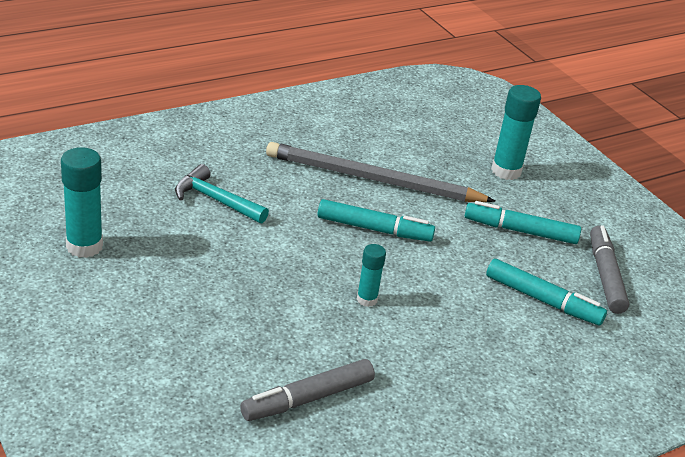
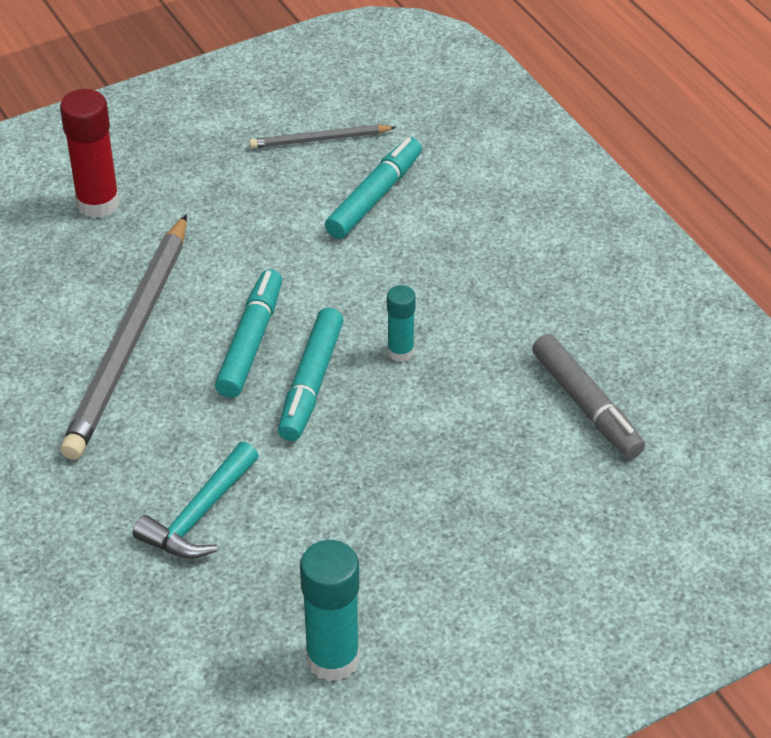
camera: 85 degrees left, 10 degrees up
turquoise marker [465,201,581,244] -> turquoise marker moved to [278,308,344,441]
turquoise glue stick [491,85,541,180] -> red glue stick [60,89,120,218]
grey marker [590,226,629,314] -> grey pencil [249,125,396,148]

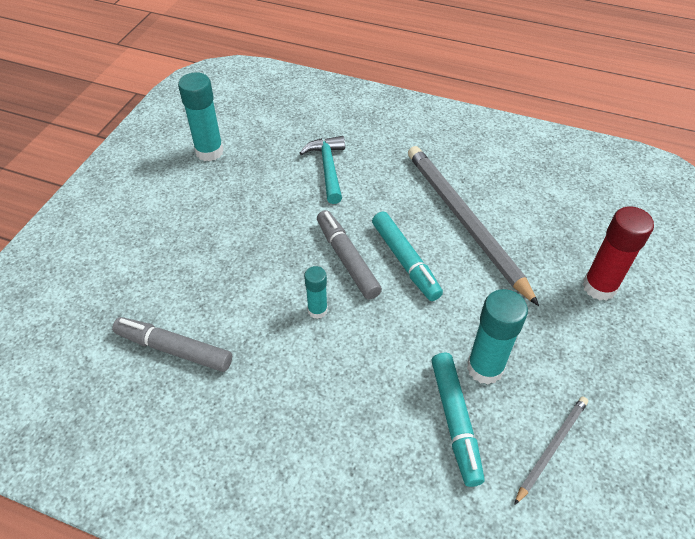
camera: 140 degrees right, 5 degrees up
turquoise marker [278,308,344,441] -> grey marker [317,210,382,299]
none -> turquoise glue stick [467,289,528,384]

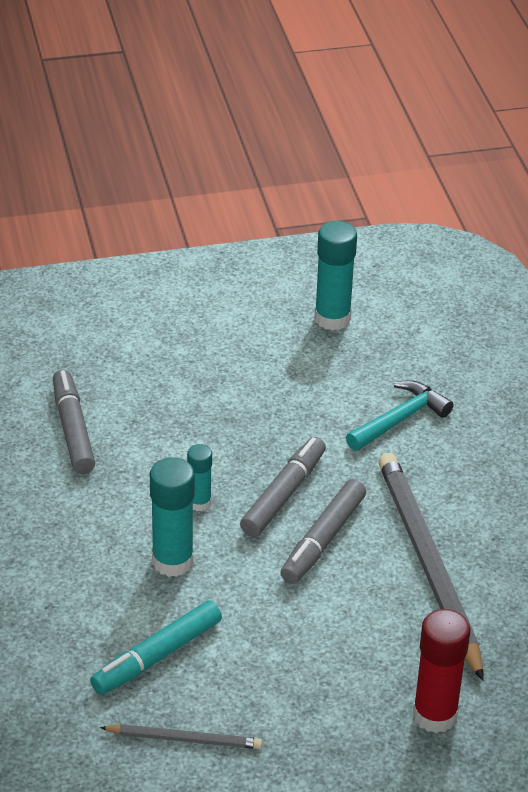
camera: 55 degrees right, 10 degrees down
turquoise marker [372,212,443,301] -> grey marker [280,479,366,584]
grey pencil [408,146,539,306] -> grey pencil turned 45 degrees counterclockwise [378,453,484,681]
turquoise glue stick [467,289,528,384] -> turquoise glue stick moved to [150,457,195,577]

